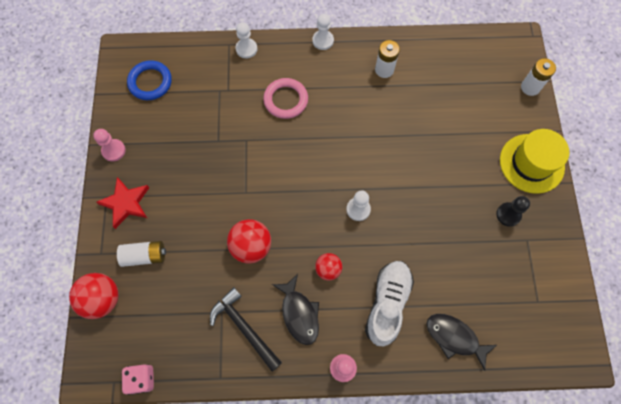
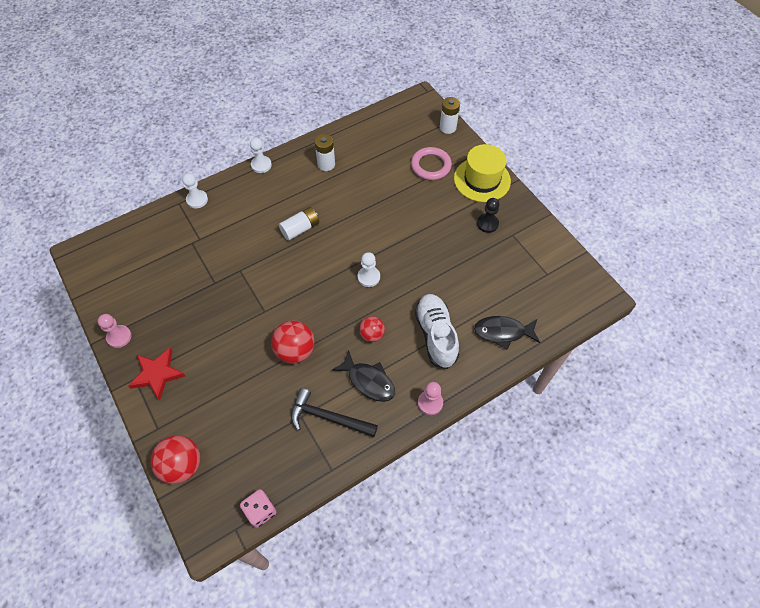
camera: 30 degrees left, 10 degrees down
white battery [117,241,166,267] -> white battery moved to [279,207,319,241]
blue ring [127,60,172,100] -> none
pink ring [263,78,308,119] -> pink ring moved to [411,147,452,180]

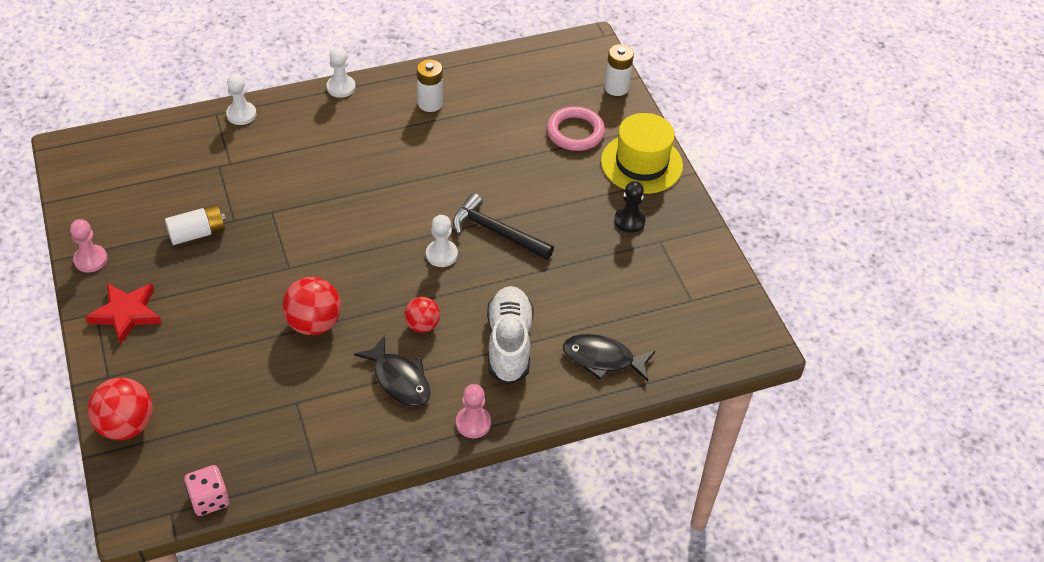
camera: 10 degrees right, 10 degrees down
white battery [279,207,319,241] -> white battery moved to [165,205,226,245]
black hammer [291,388,378,437] -> black hammer moved to [453,193,554,260]

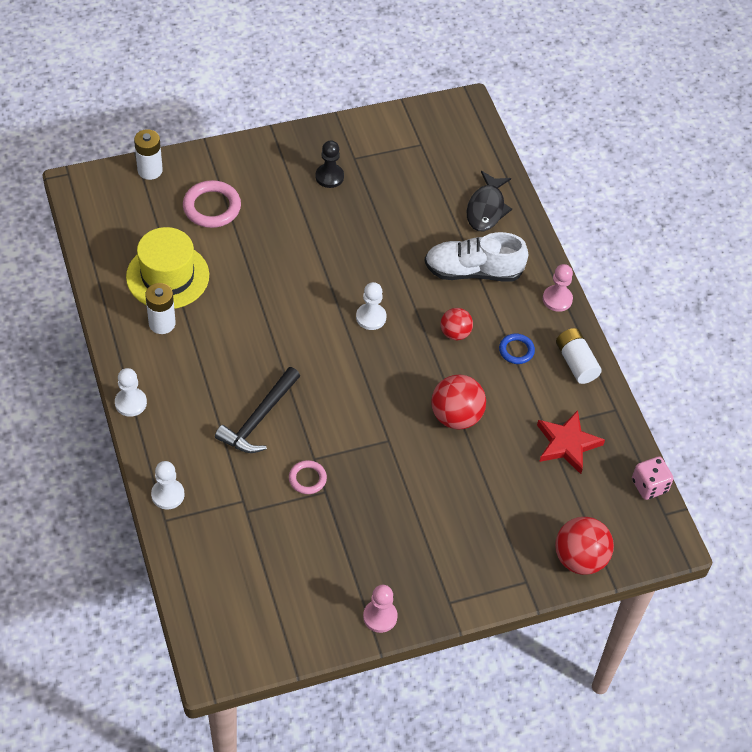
camera: 90 degrees left, 5 degrees up
red star [85,283,162,345] -> red star moved to [537,410,605,474]
white battery [165,205,226,245] -> white battery moved to [556,328,602,384]
black fish [354,336,431,407] -> blue ring [499,334,535,364]
black hammer [453,193,554,260] -> black hammer moved to [215,367,300,453]
yellow hat [601,113,683,194] -> yellow hat moved to [126,227,209,309]
none -> pink ring [289,460,327,494]

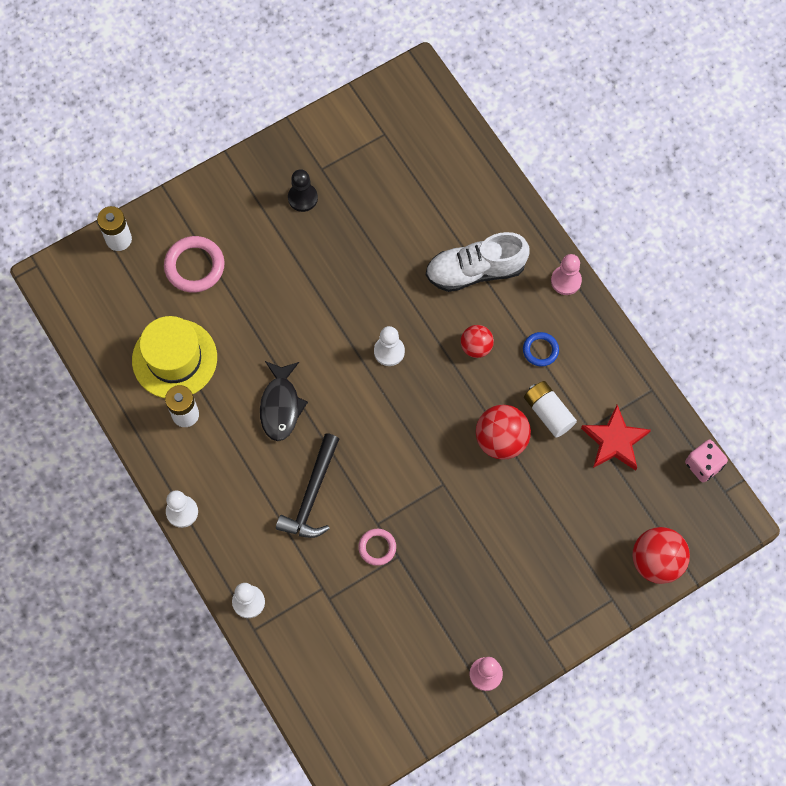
camera: 10 degrees left, 15 degrees up
black fish [467,171,512,231] -> black fish moved to [260,361,308,441]
white battery [556,328,602,384] -> white battery moved to [524,381,577,438]

